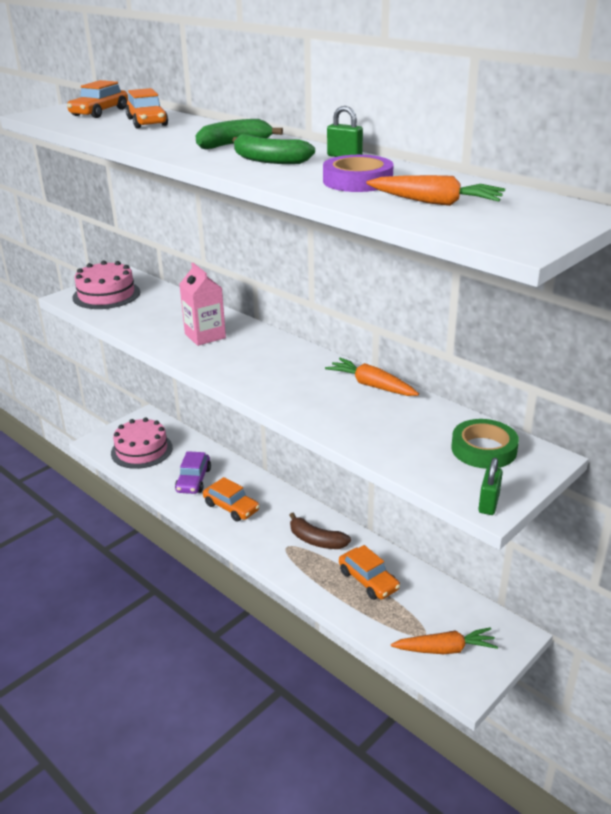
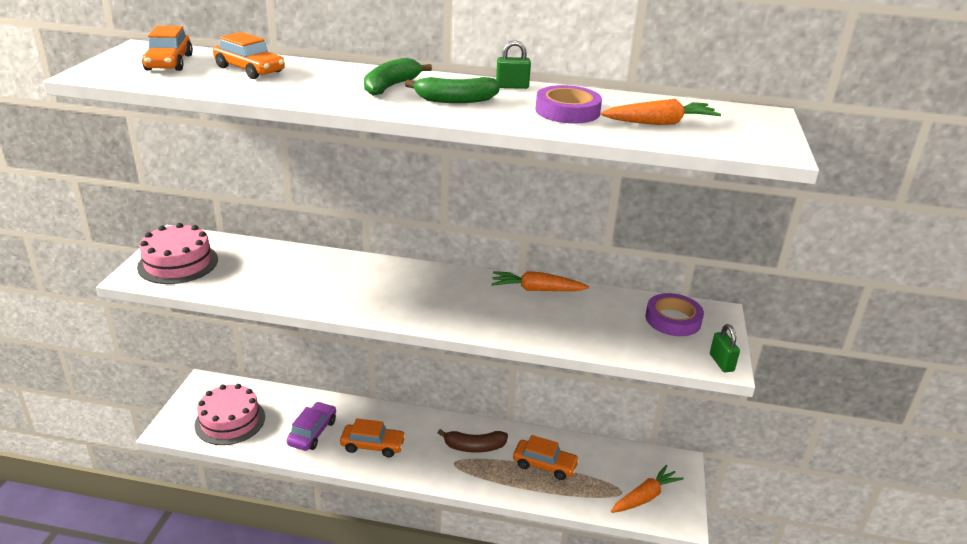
camera: 35 degrees left, 0 degrees up
purple car [175,451,211,494] -> purple car turned 135 degrees counterclockwise [287,402,336,451]
pink carton [179,263,226,346] -> none
green tape [451,419,519,469] -> purple tape [646,293,704,336]

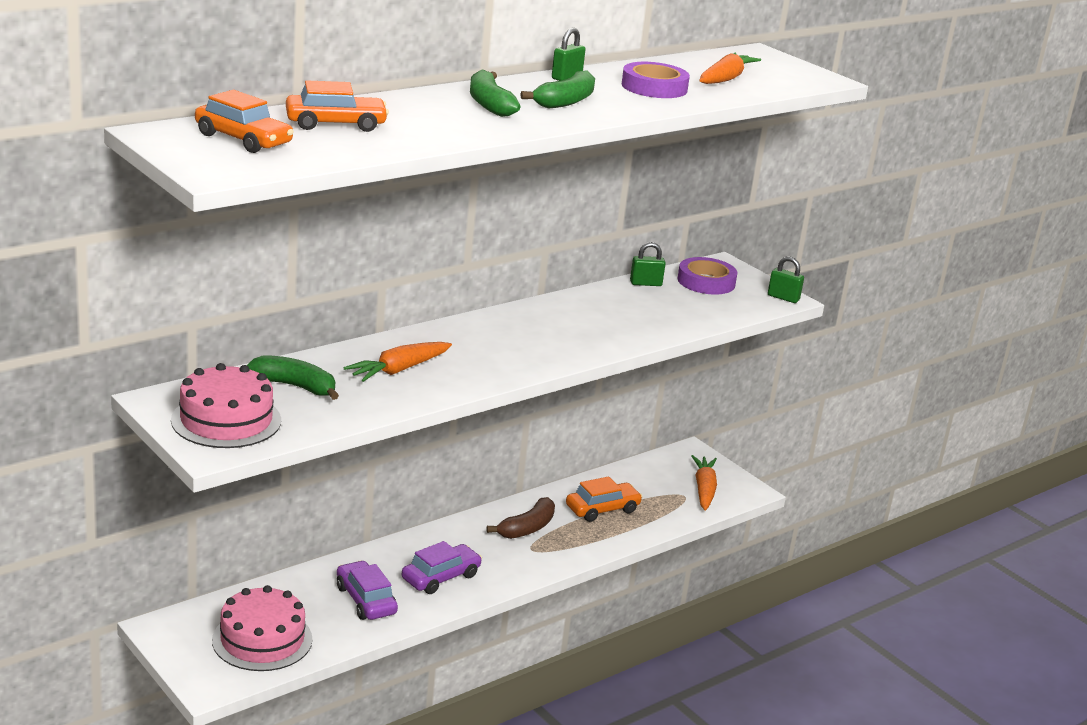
camera: 50 degrees left, 5 degrees down
orange car [340,418,406,457] -> purple car [402,541,482,594]
orange carrot [491,271,589,291] -> orange carrot moved to [344,342,452,382]
none -> green banana [247,355,339,400]
none -> green padlock [630,242,666,286]

